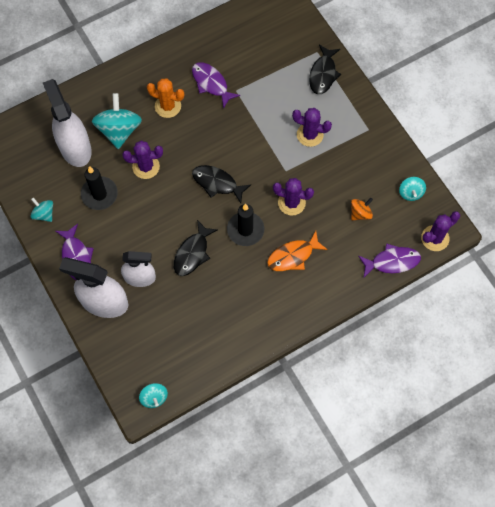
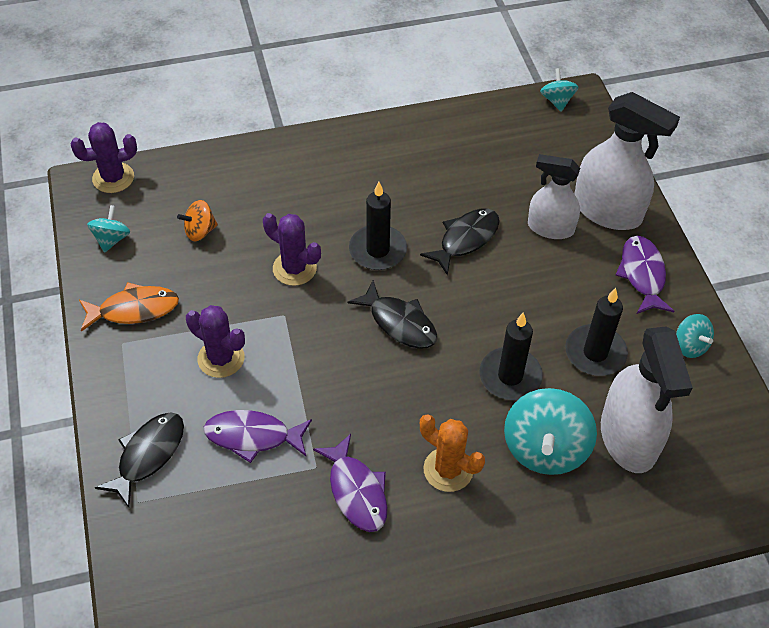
camera: 165 degrees left, 15 degrees down
purple cactus [122,140,163,179] -> black candle [480,313,543,400]
orange fish [267,231,328,271] -> orange fish moved to [79,282,179,332]
purple fish [358,243,421,277] -> purple fish moved to [204,410,312,463]

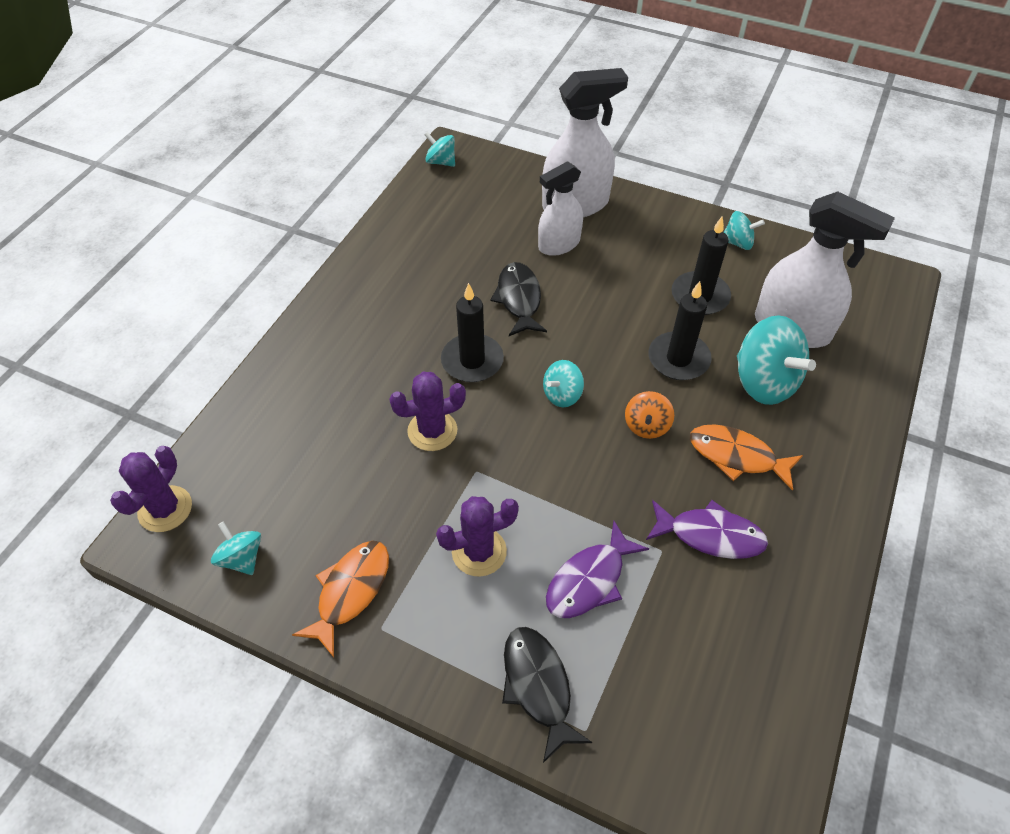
camera: 50 degrees left, 0 degrees up
orange spinning top [177,200,218,241] -> orange spinning top moved to [625,391,674,439]
black fish [348,280,437,349] -> turquoise spinning top [543,360,584,407]
orange cactus [420,414,485,492] -> orange fish [690,424,803,491]
purple fish [615,236,674,314] -> none

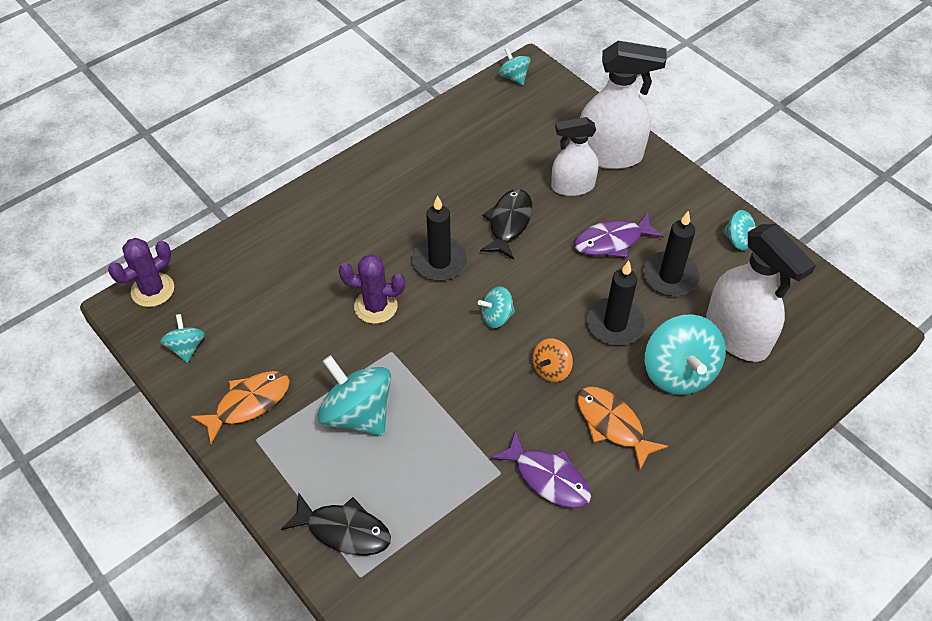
camera: 25 degrees right, 0 degrees up
purple cactus [436,496,519,577] -> turquoise spinning top [318,355,391,436]
black fish [502,627,592,763] -> black fish turned 105 degrees clockwise [281,492,391,556]
purple fish [546,521,649,618] -> purple fish moved to [574,212,664,258]

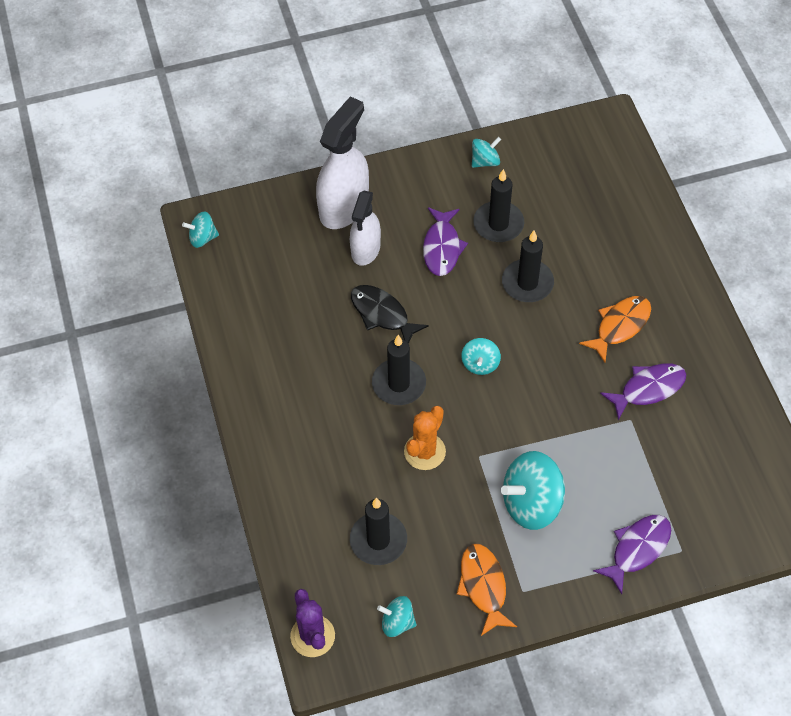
camera: 65 degrees left, 5 degrees up
black fish [281,492,391,556] -> purple fish [593,515,671,594]
purple cactus [339,254,405,324] -> orange cactus [404,406,446,470]
orange spinning top [532,338,573,382] -> none
orange fish [577,387,668,470] -> orange fish turned 150 degrees clockwise [579,296,651,363]
turquoise spinning top [644,314,726,395] -> none
white spray bottle [706,224,816,362] -> none
none -> black candle [350,498,407,565]

